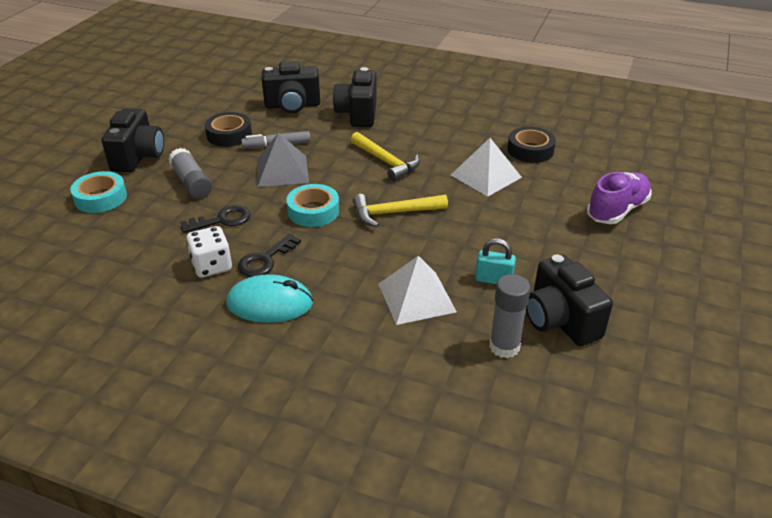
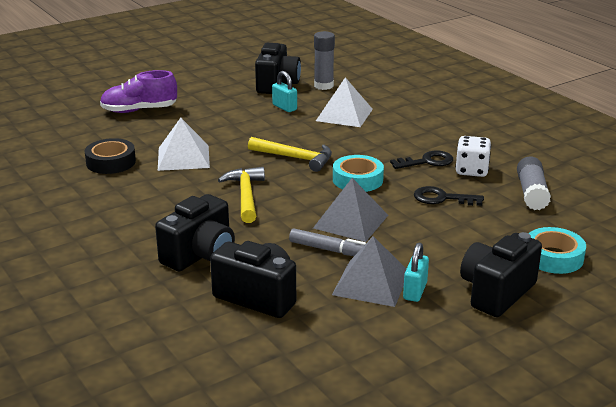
camera: 145 degrees left, 10 degrees down
grey glue stick [168,148,212,199] -> grey glue stick moved to [517,157,551,210]
black tape [205,112,252,147] -> grey pyramid [332,236,406,307]
turquoise mouse [227,274,313,323] -> none
none -> turquoise padlock [403,242,429,302]

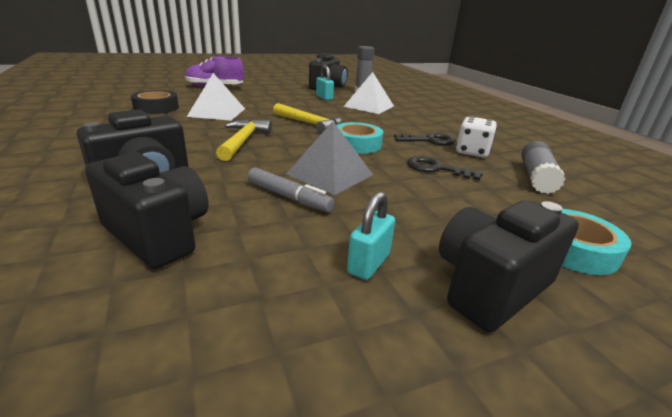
camera: 10 degrees right, 0 degrees up
grey pyramid [332,236,406,307] -> none

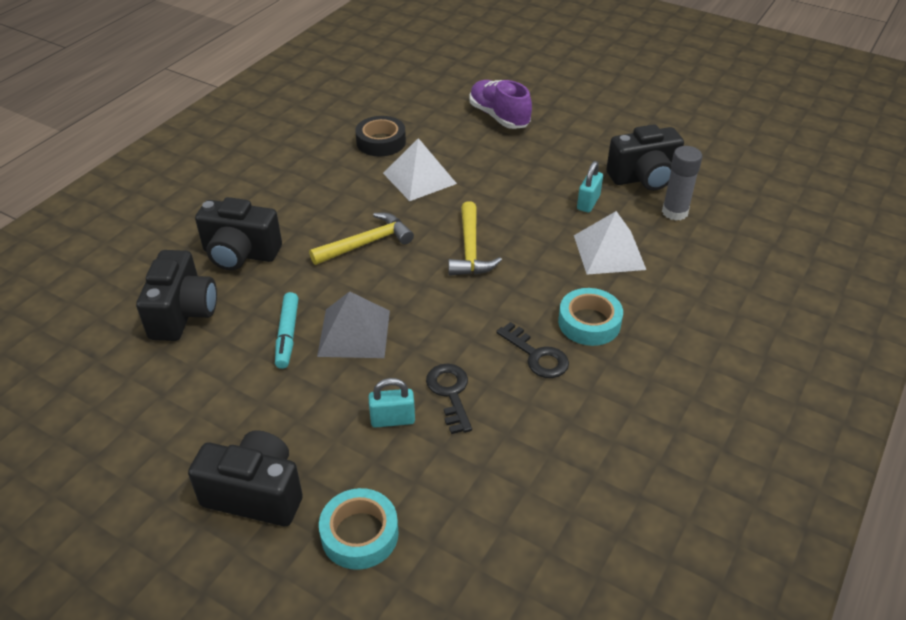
camera: 55 degrees right, 15 degrees up
grey marker [248,167,334,212] -> turquoise marker [275,292,299,369]
turquoise tape [336,122,383,154] -> turquoise tape moved to [558,288,623,346]
turquoise padlock [347,191,395,280] -> turquoise padlock moved to [368,378,415,428]
white dice [456,116,497,157] -> none
grey glue stick [521,141,565,194] -> none

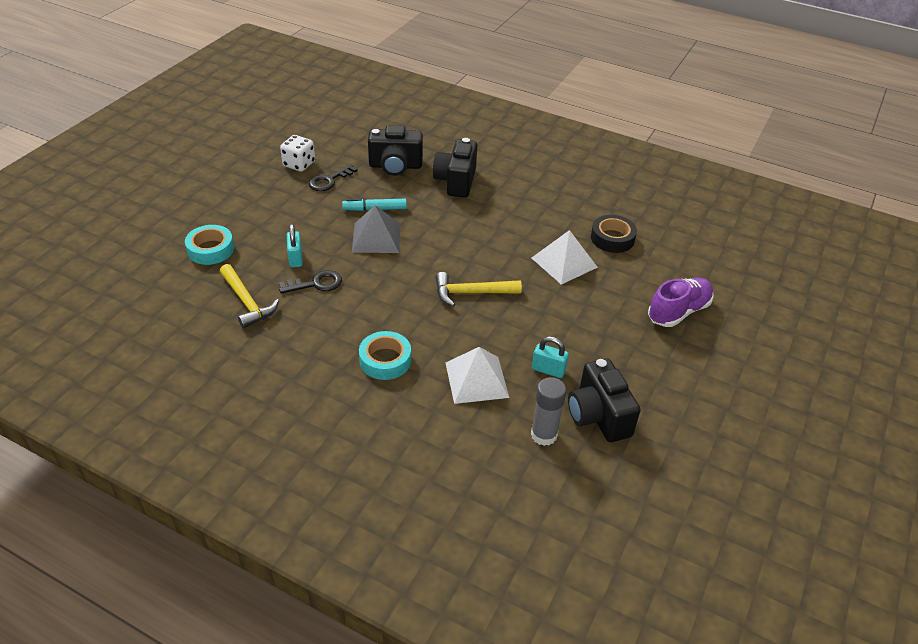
camera: 85 degrees right, 0 degrees up
black camera [188,430,303,526] -> none
yellow hammer [309,213,414,265] -> yellow hammer moved to [220,264,279,329]
black key [496,322,569,378] -> black key moved to [308,164,357,191]
none -> white dice [280,135,315,172]

